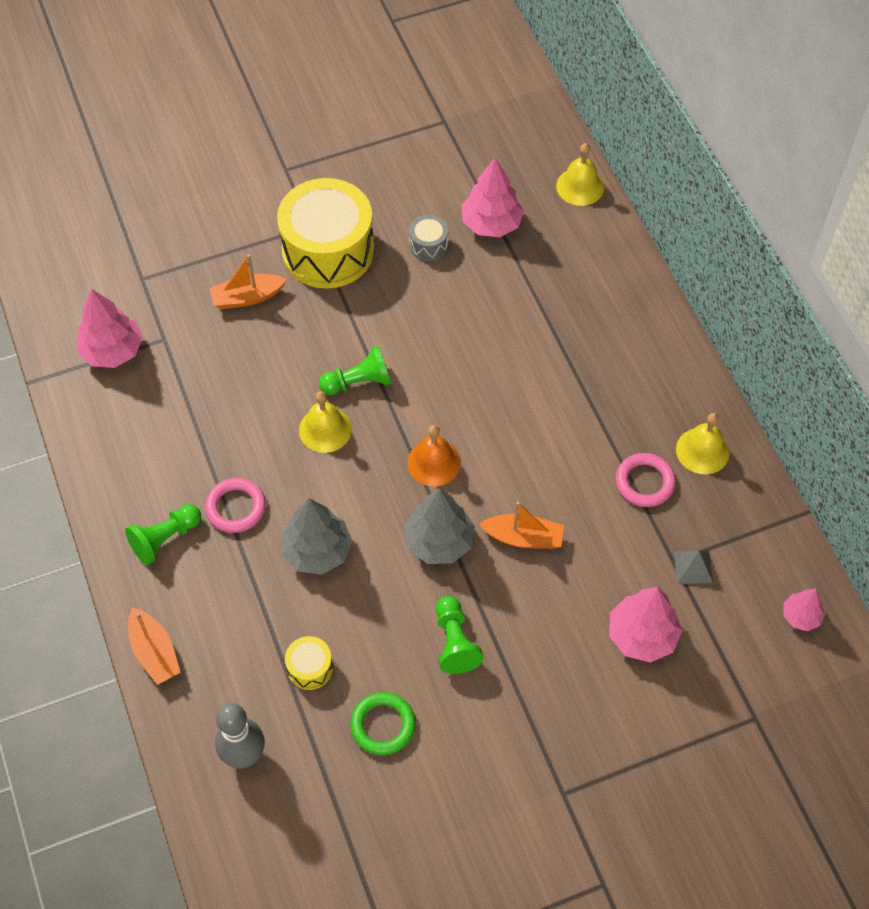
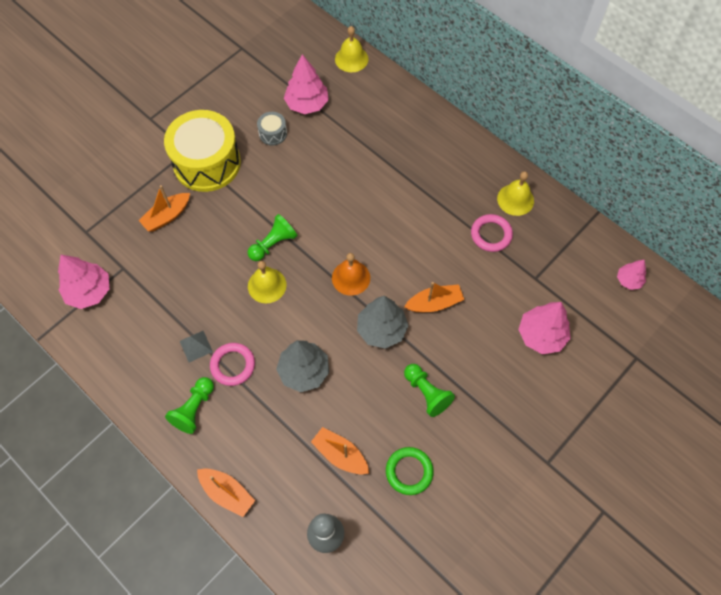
camera: 25 degrees left, 5 degrees up
yellow drum [285,636,333,690] -> orange boat [311,427,369,475]
grey pyramid [674,551,713,584] -> grey pyramid moved to [180,331,213,362]

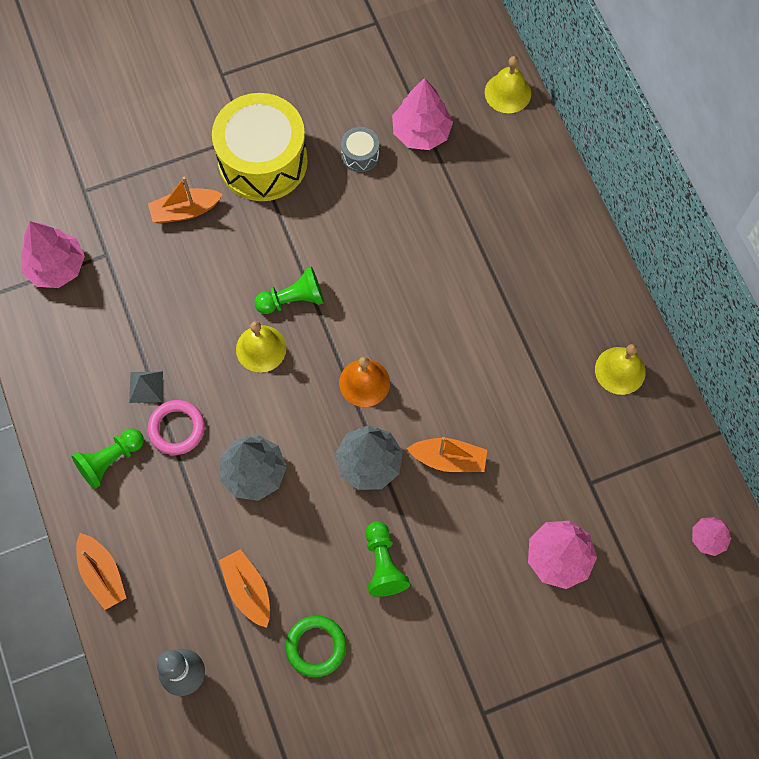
camera: 25 degrees right, 5 degrees up
pink ring [471,214,513,252] -> none

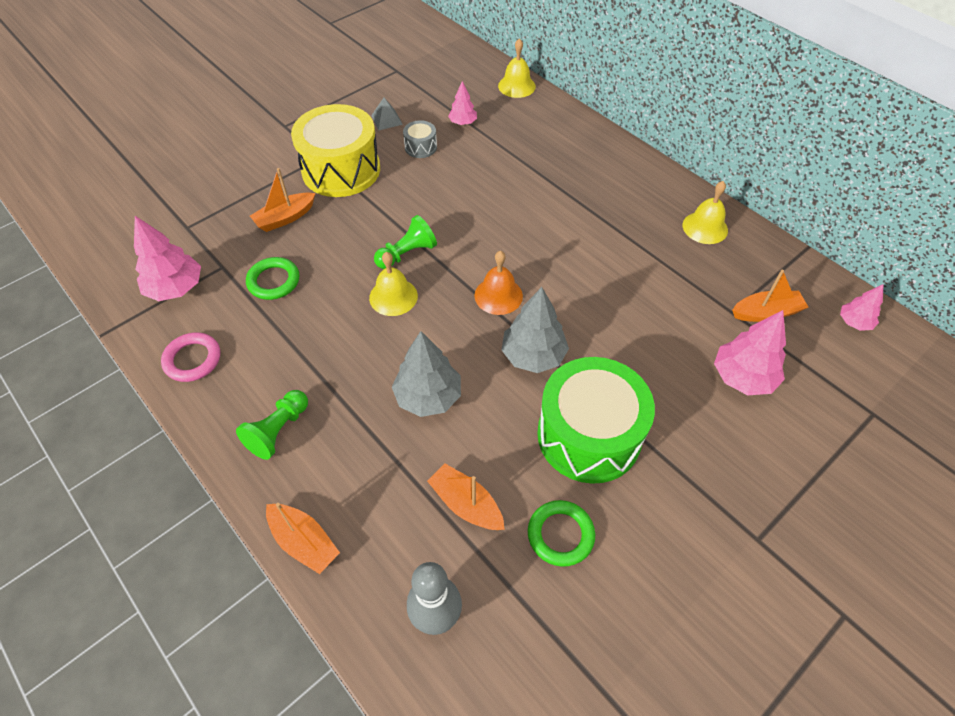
camera: 20 degrees left, 15 degrees down
grey pyramid [129,371,163,403] -> grey pyramid moved to [371,98,403,131]
pink ring [147,400,205,455] -> pink ring moved to [161,332,220,382]
green pawn [366,521,410,597] -> green drum [537,357,655,484]
pink tree [392,78,453,150] -> pink tree [448,81,477,125], size x0.58
orange boat [407,437,487,472] -> orange boat moved to [732,270,809,322]
none -> green ring [246,257,299,300]

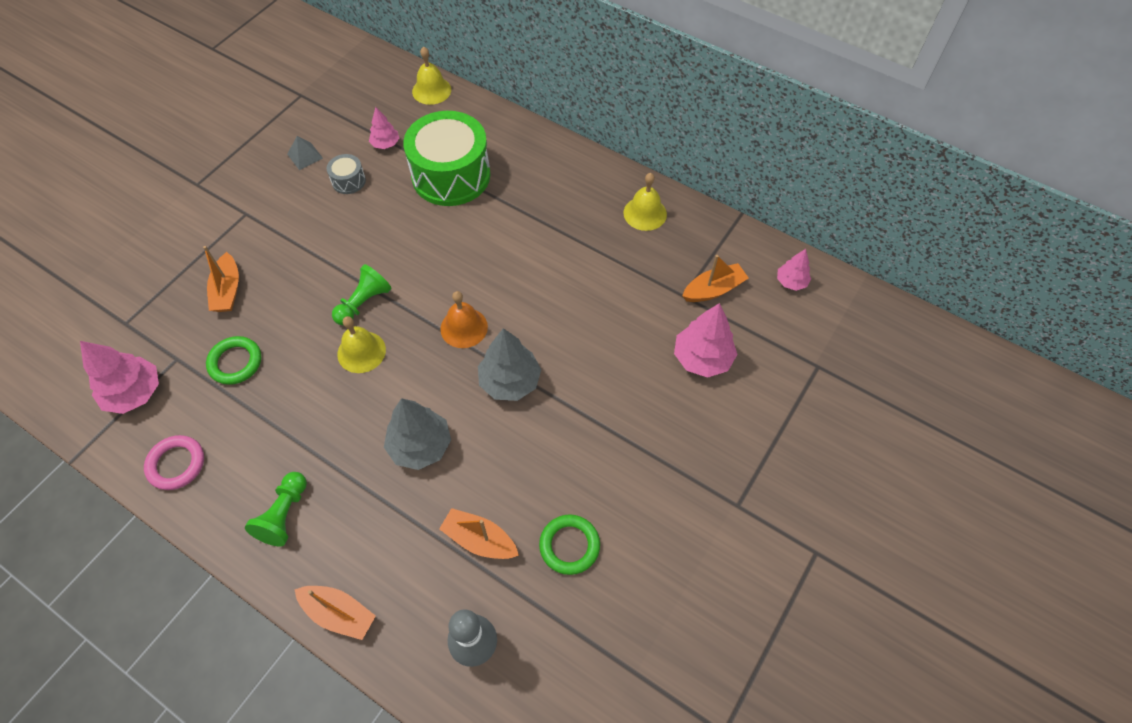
camera: 15 degrees left, 5 degrees up
orange boat [250,168,315,232] -> orange boat turned 45 degrees counterclockwise [203,246,239,312]
yellow drum [291,104,380,197] -> none
green drum [537,357,655,484] -> green drum moved to [403,111,490,206]

